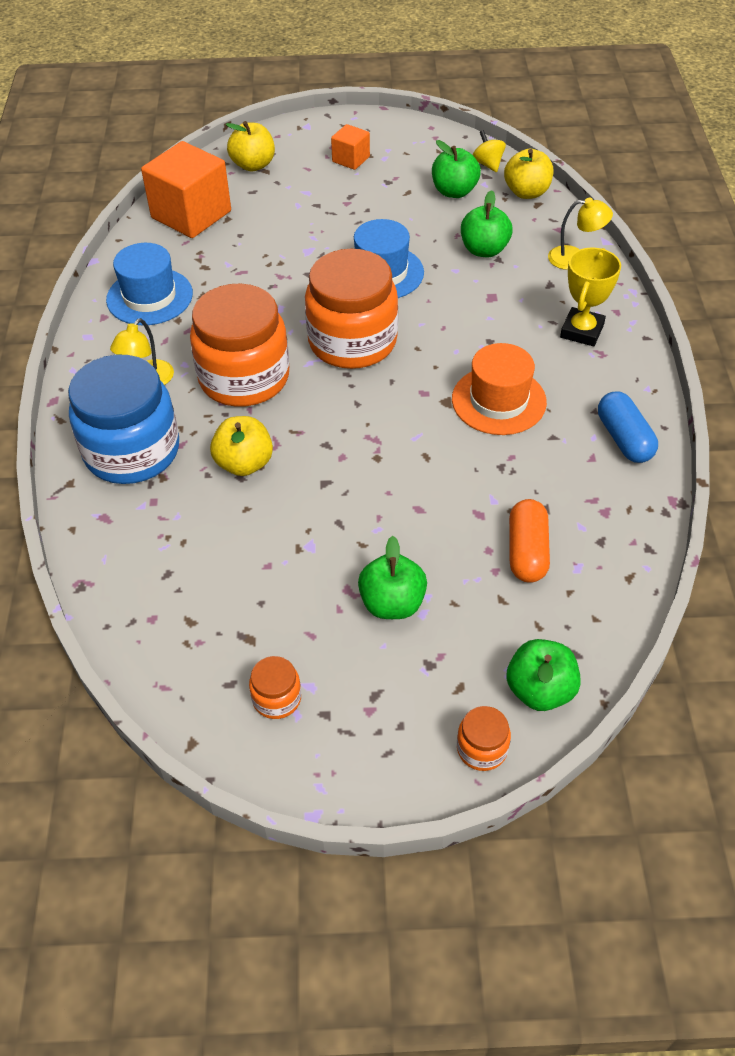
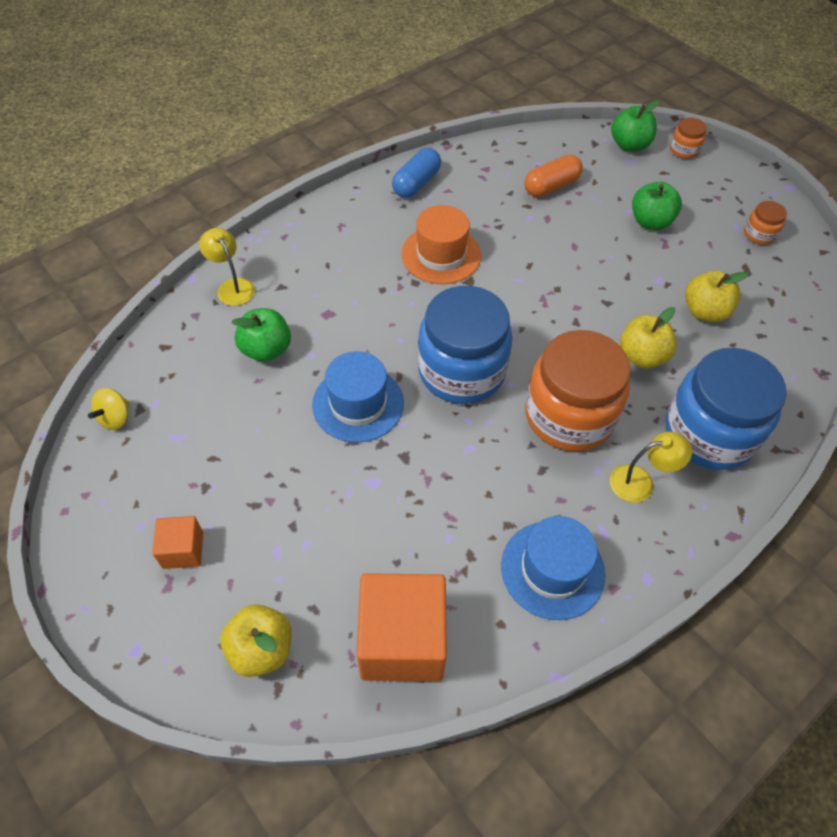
camera: 130 degrees left, 5 degrees up
orange jar [305,248,398,369] -> blue jar [418,286,513,404]
green apple [432,140,481,198] -> none
yellow apple [504,149,553,199] -> yellow apple moved to [685,271,749,322]
yellow trophy [560,247,621,346] -> none

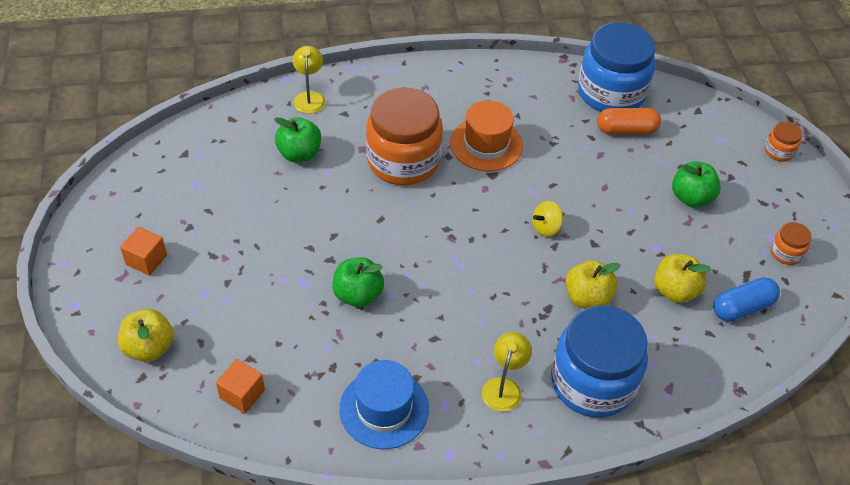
camera: 30 degrees right, 5 degrees down
yellow spinning top [88,388,129,430] -> yellow spinning top moved to [532,201,563,237]
blue hat [312,351,404,443] -> none
orange cube [356,573,447,681] -> orange cube [216,359,265,414], size x0.50
blue capsule [392,148,441,198] -> blue capsule moved to [713,277,780,322]
blue jar [418,286,513,404] -> blue jar moved to [578,22,656,112]
orange jar [525,330,631,451] -> orange jar moved to [366,87,443,185]
yellow lamp [610,431,692,503] -> yellow lamp turned 90 degrees counterclockwise [482,332,532,412]
green apple [611,100,660,152] -> green apple moved to [332,257,384,307]

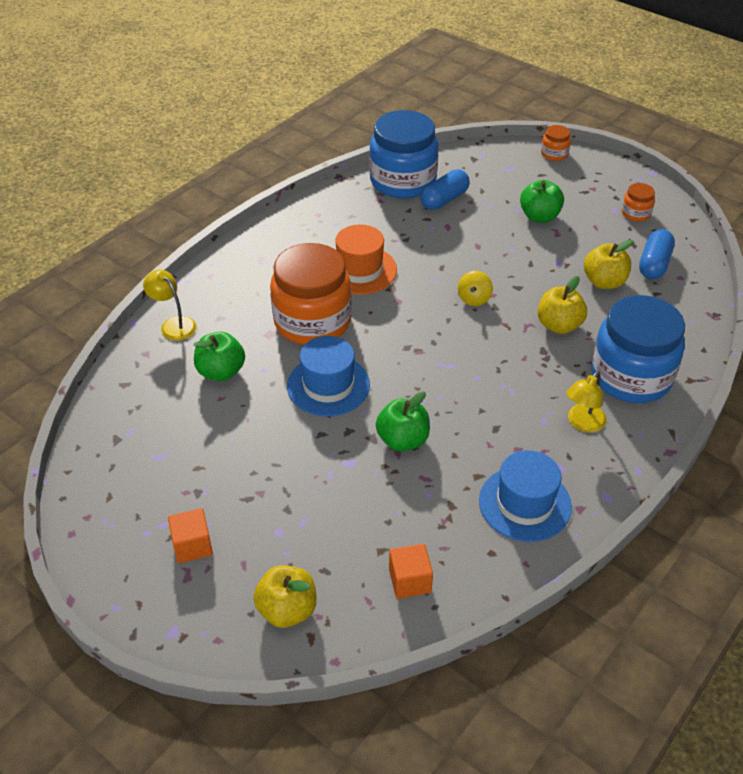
camera: 40 degrees left, 5 degrees down
yellow lamp [482,332,532,412] -> yellow lamp turned 120 degrees counterclockwise [566,371,607,432]
orange capsule [597,108,661,135] -> blue capsule [420,169,470,210]
none -> blue hat [287,336,370,416]

